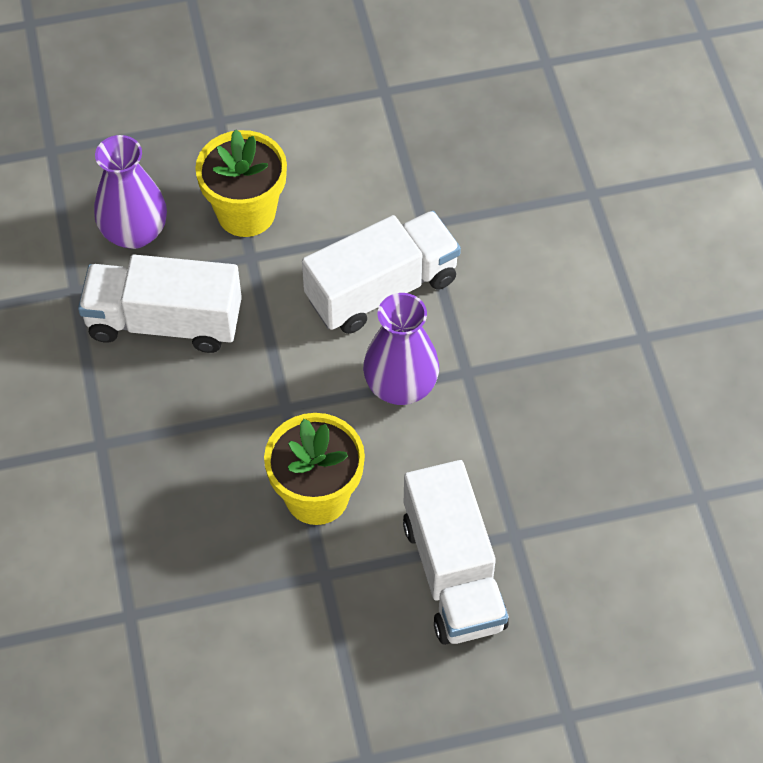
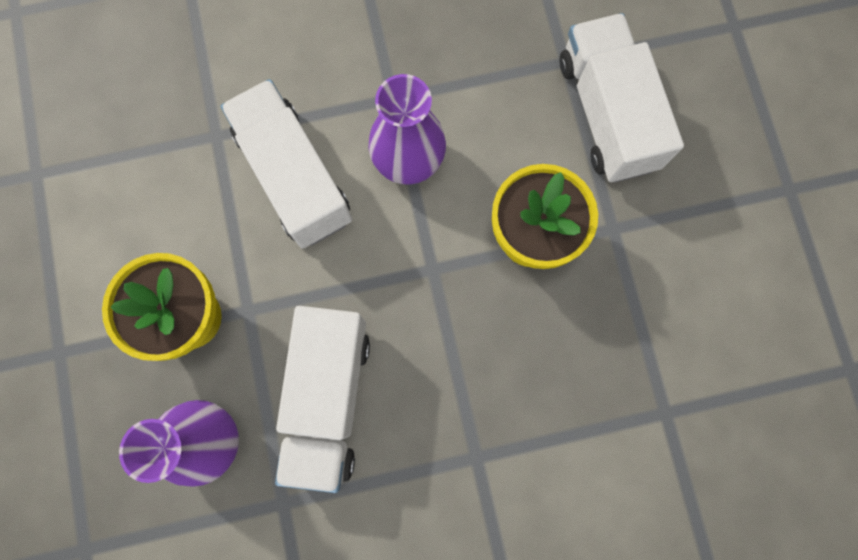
camera: 90 degrees left, 20 degrees up
white truck [403,460,509,645] -> white truck turned 90 degrees counterclockwise [560,13,684,182]

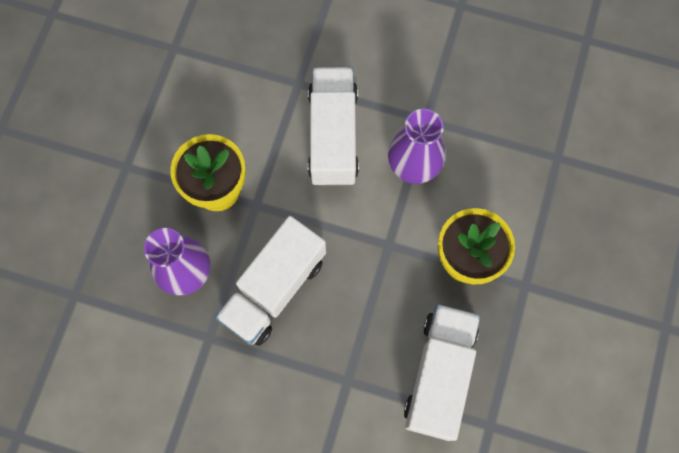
camera: 30 degrees right, 5 degrees down
white truck [560,13,684,182] -> white truck moved to [404,304,480,441]

